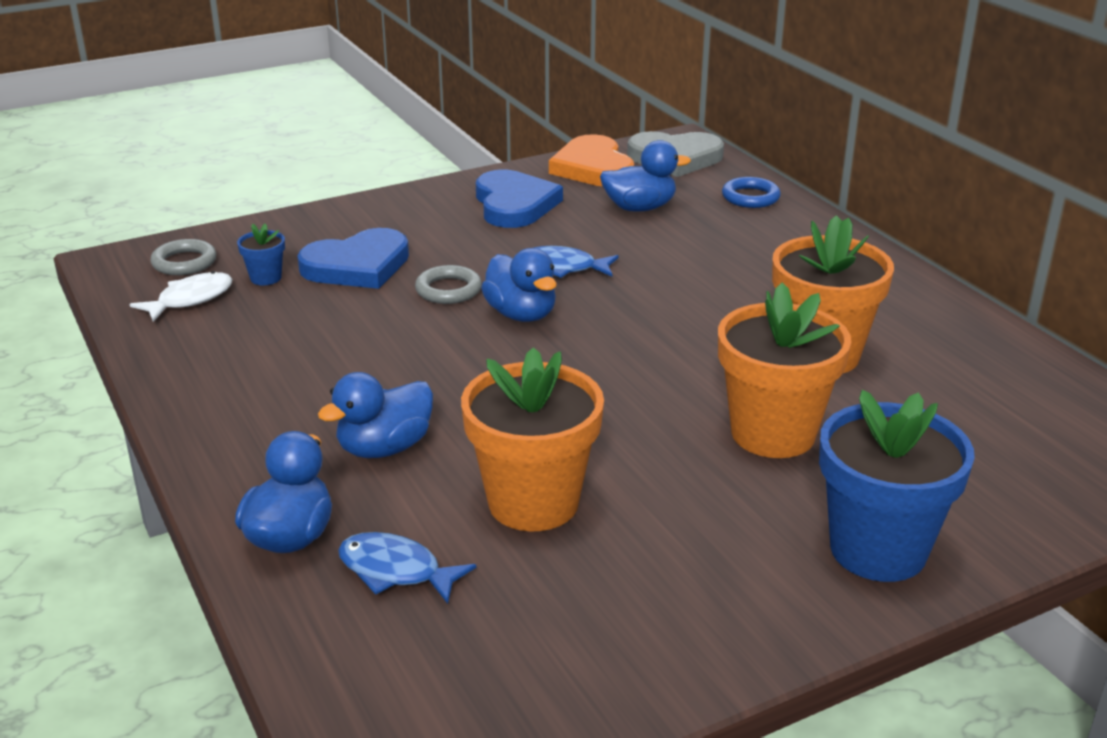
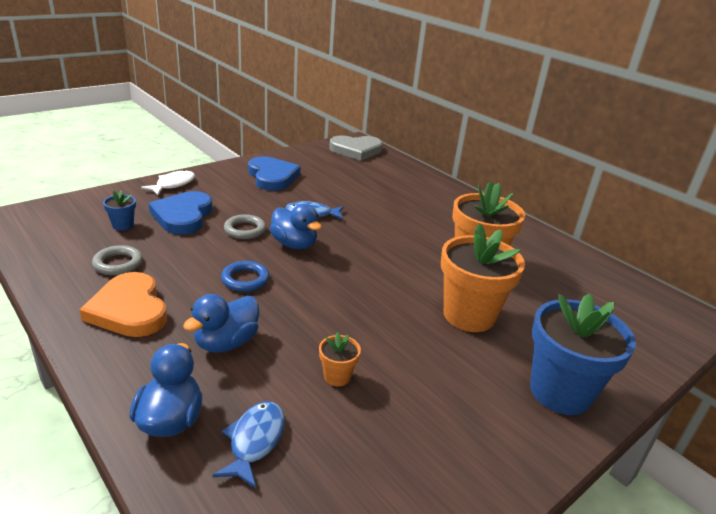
camera: 15 degrees left, 0 degrees up
white fish [130,271,232,322] -> white fish moved to [141,170,195,195]
grey ring [150,239,216,275] -> grey ring moved to [92,245,143,275]
blue heart [297,228,409,289] -> blue heart turned 135 degrees clockwise [149,191,213,235]
blue fish [338,532,476,604] -> blue fish turned 90 degrees clockwise [212,401,285,488]
orange flower pot [461,347,604,532] -> orange flower pot [319,332,361,386], size x0.44
orange heart [549,134,634,186] -> orange heart moved to [79,272,167,337]
blue duck [600,140,691,212] -> none
blue ring [722,177,781,208] -> blue ring moved to [221,261,269,292]

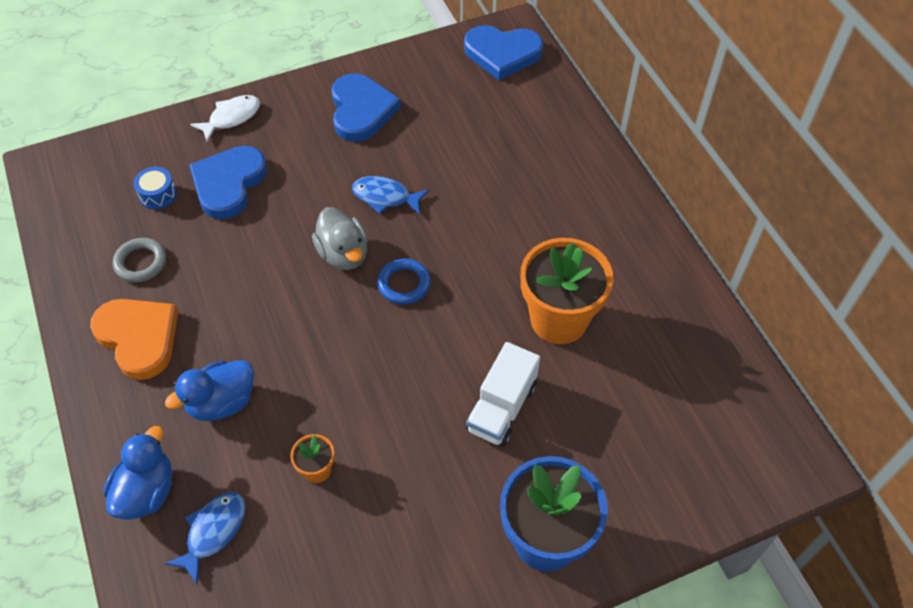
camera: 20 degrees right, 25 degrees up
orange heart [79,272,167,337] -> orange heart turned 150 degrees clockwise [90,299,178,380]
blue flower pot [103,190,136,231] -> blue drum [133,167,177,209]
blue ring [221,261,269,292] -> blue ring moved to [377,259,431,304]
grey ring [224,214,266,239] -> none
blue duck [270,204,322,249] -> grey duck [312,207,368,270]
grey heart [329,135,383,161] -> blue heart [464,25,543,80]
orange flower pot [441,223,525,332] -> white truck [466,342,540,447]

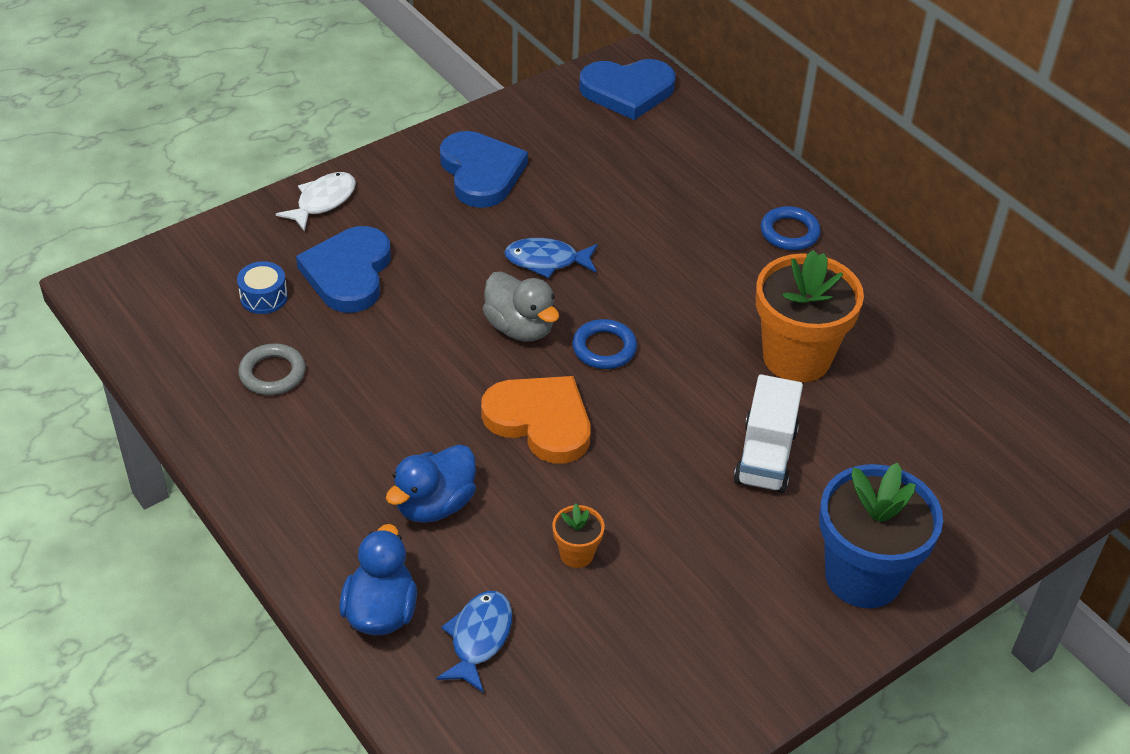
camera: 15 degrees left, 10 degrees down
orange heart [90,299,178,380] -> orange heart moved to [481,376,591,464]
none -> blue ring [760,206,821,250]

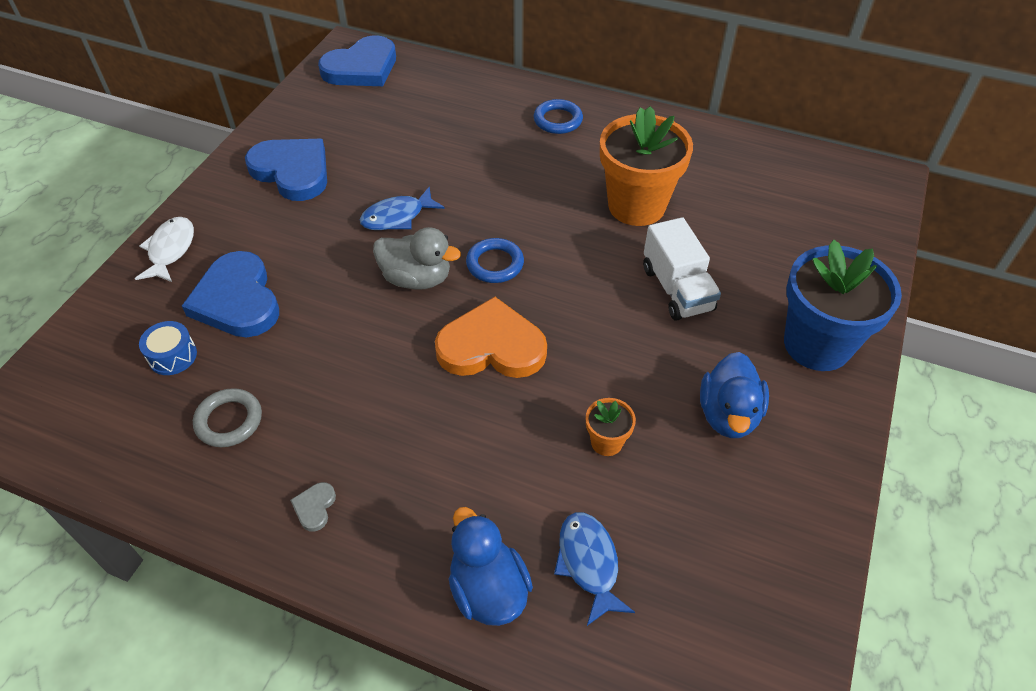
camera: 30 degrees left, 5 degrees up
blue duck [386,444,476,523] -> blue duck moved to [700,352,769,438]
none -> grey heart [290,482,336,532]

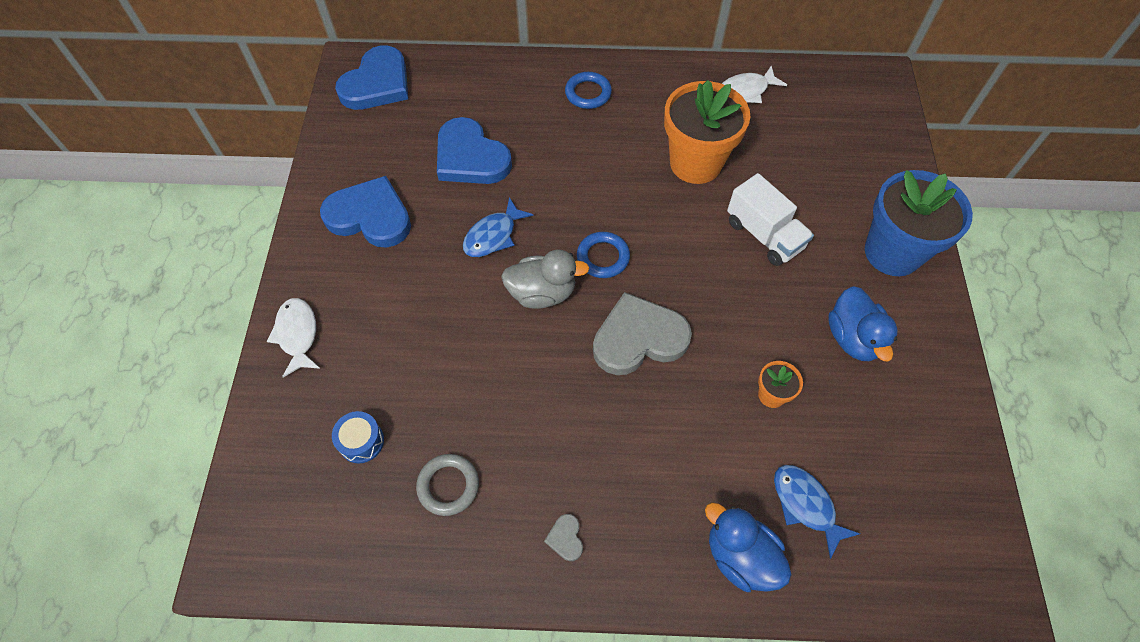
camera: 20 degrees left, 10 degrees up
blue heart [182,251,279,337] -> blue heart moved to [437,117,512,184]
orange heart [435,297,547,378] -> grey heart [593,292,692,375]
none -> white fish [722,65,787,103]

